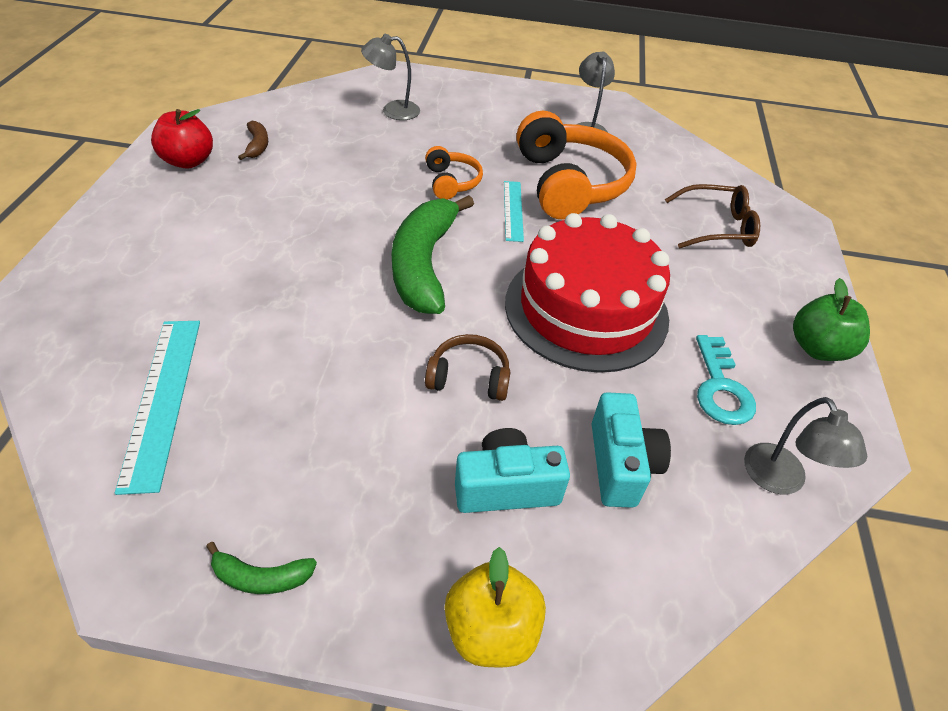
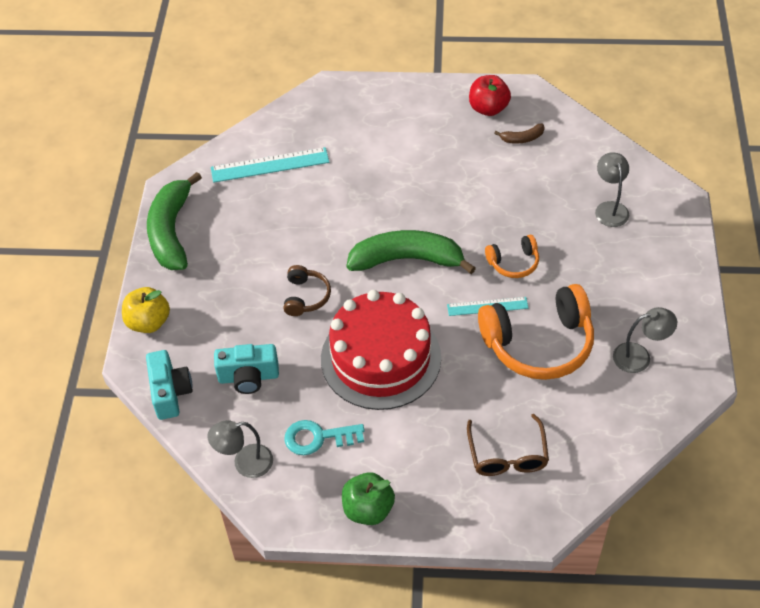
camera: 90 degrees right, 5 degrees up
green banana [206,542,317,594] -> green banana [147,172,202,270], size x2.30
turquoise camera [455,428,570,513] -> turquoise camera moved to [146,350,193,420]

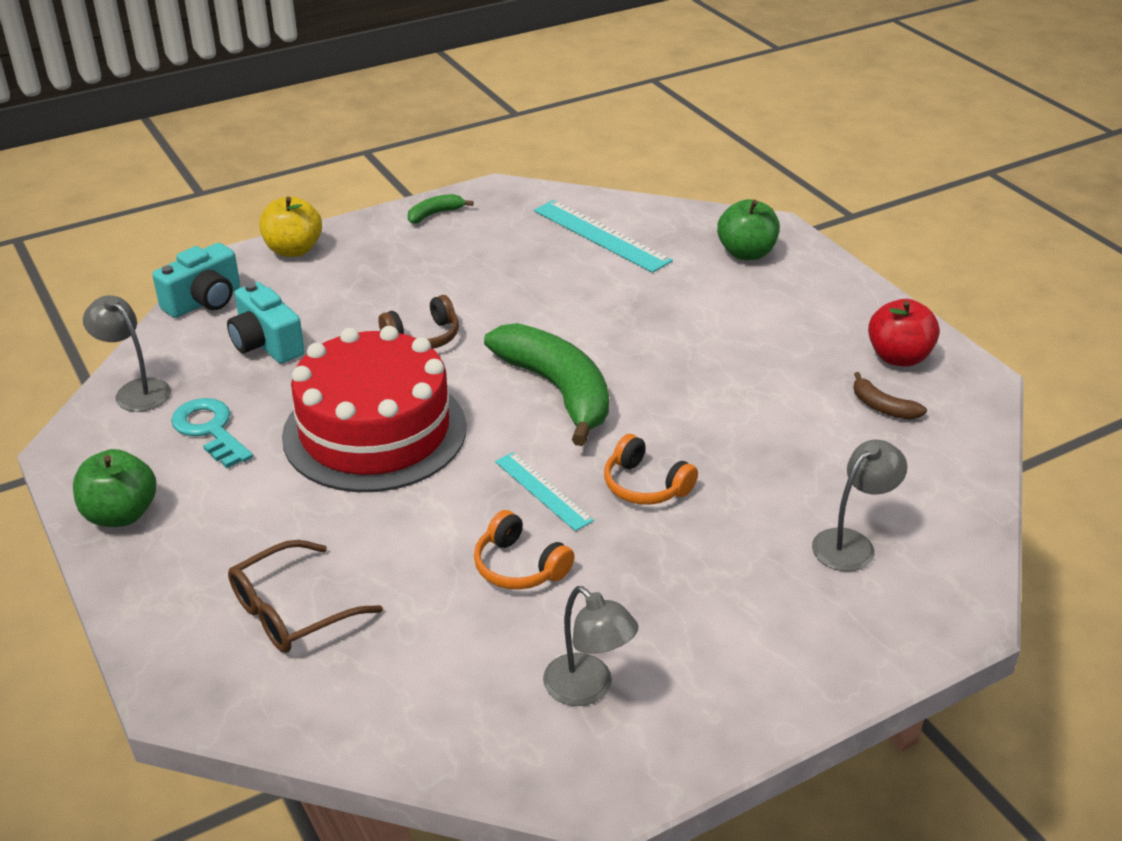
camera: 55 degrees right, 15 degrees down
green banana [147,172,202,270] -> green banana [408,194,474,224], size x0.43
orange headphones [478,284,594,380] -> orange headphones [474,510,575,590], size x0.49
none -> green apple [717,199,780,260]

